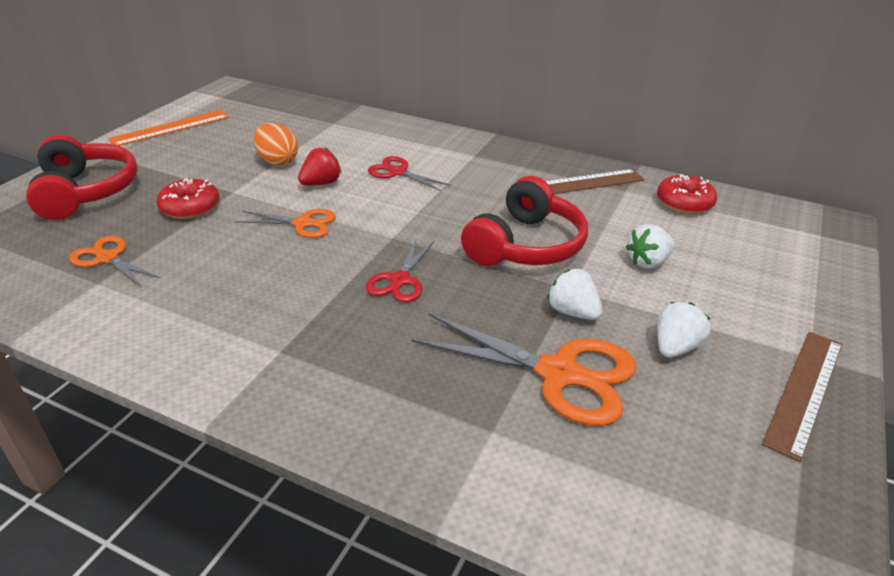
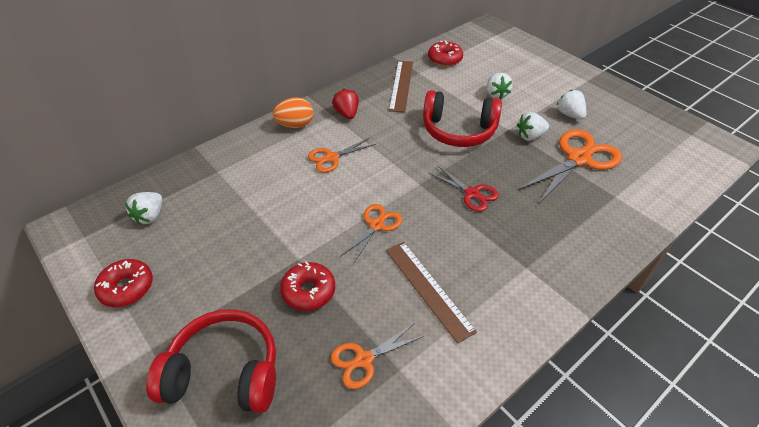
camera: 65 degrees left, 10 degrees up
orange ruler [108,110,229,146] -> red donut [94,259,153,307]
orange egg [254,123,298,166] -> orange egg moved to [273,97,313,128]
red strawberry [298,148,342,185] -> red strawberry moved to [332,89,359,119]
red scissors [368,156,451,191] -> orange scissors [308,138,376,173]
red headphones [461,176,588,266] -> red headphones turned 135 degrees clockwise [423,90,502,147]
brown ruler [762,332,842,462] -> brown ruler moved to [386,242,477,344]
none -> white strawberry [125,192,162,225]

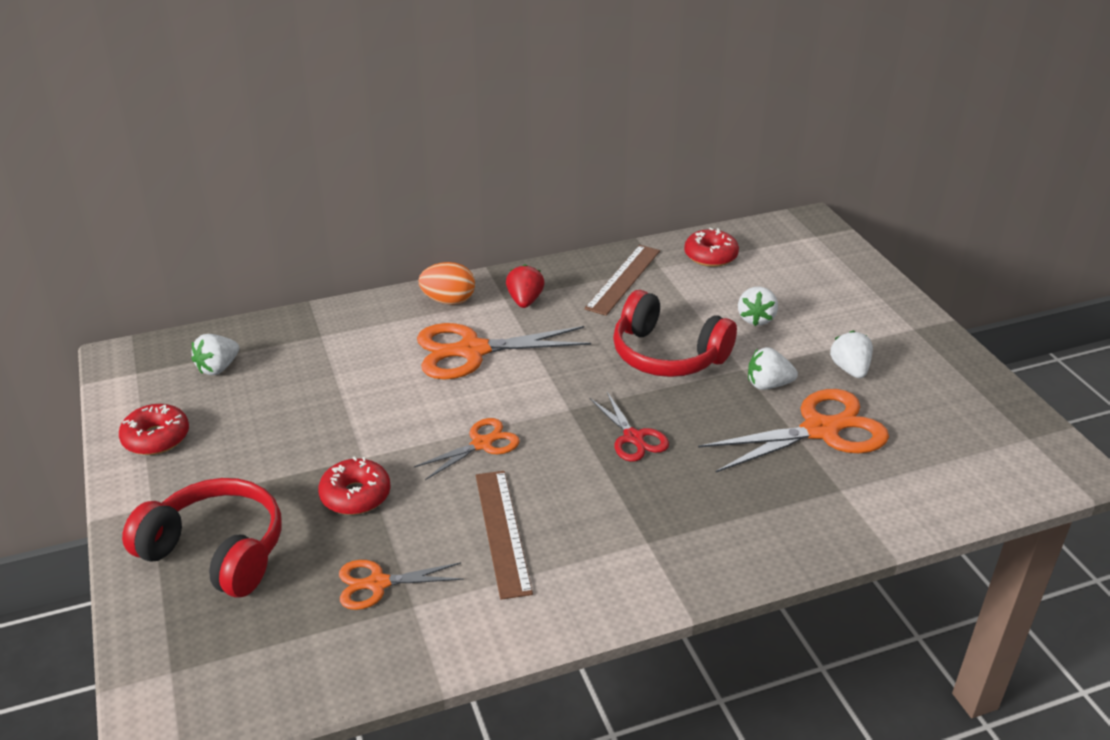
camera: 20 degrees right, 10 degrees down
orange scissors [308,138,376,173] -> orange scissors [417,323,591,379], size x1.77

